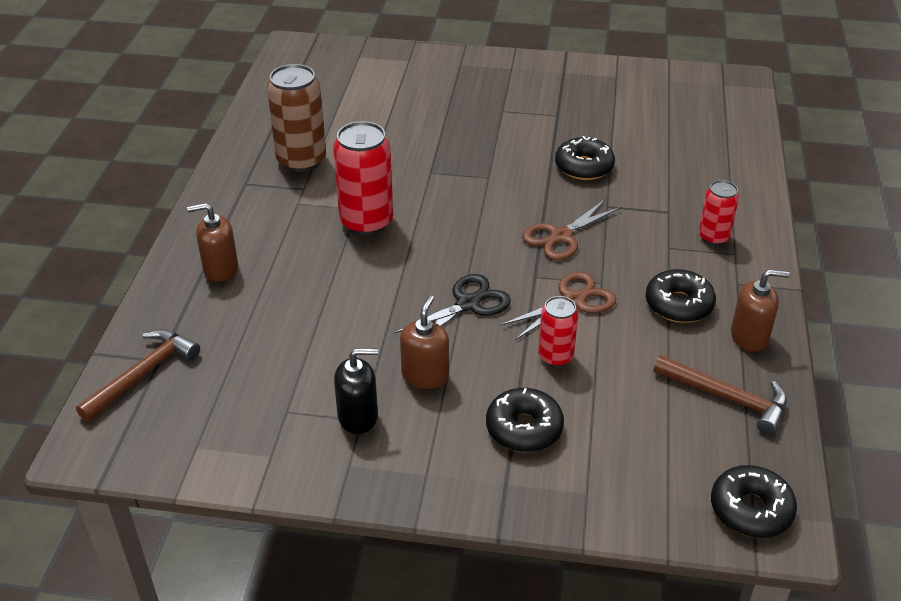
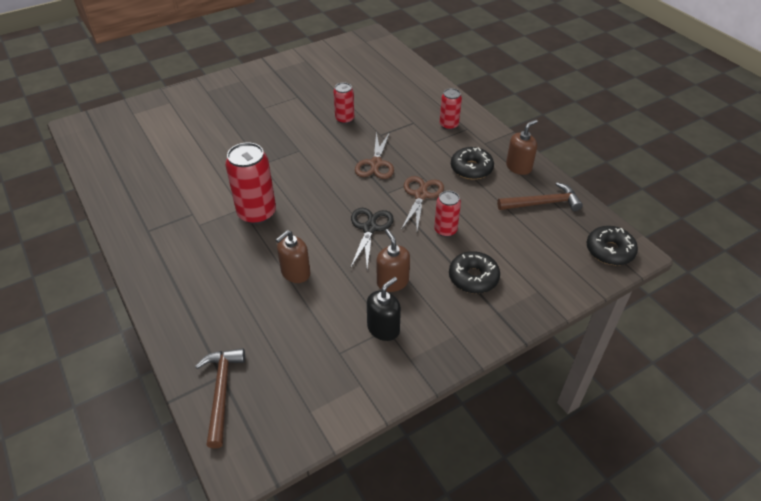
camera: 40 degrees left, 5 degrees up
brown soap dispenser [187,203,238,282] -> brown soap dispenser moved to [276,230,310,283]
brown can [267,64,326,172] -> none
black donut [555,136,615,180] -> red can [334,82,354,124]

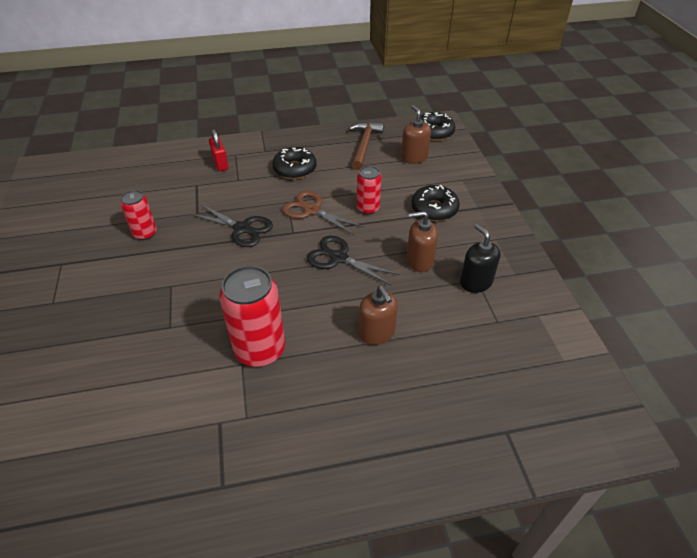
camera: 70 degrees left, 0 degrees up
brown hammer [195,348,245,448] -> none
brown scissors [355,132,394,179] -> black scissors [190,204,273,247]
red can [440,88,462,130] -> red padlock [209,129,228,171]
brown soap dispenser [506,120,538,175] -> brown soap dispenser moved to [401,105,431,164]

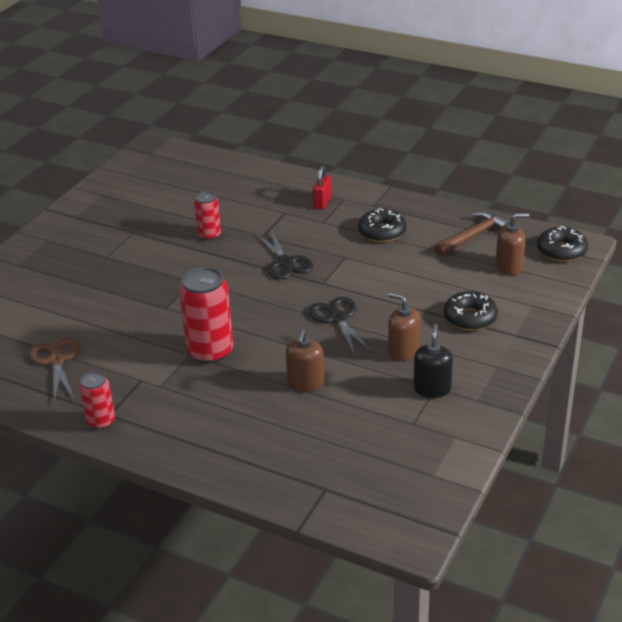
camera: 40 degrees right, 10 degrees down
brown scissors [282,191,364,236] -> brown scissors moved to [29,338,80,403]
red can [357,166,381,215] -> red can moved to [79,371,115,429]
brown soap dispenser [401,105,431,164] -> brown soap dispenser turned 60 degrees clockwise [495,213,529,275]

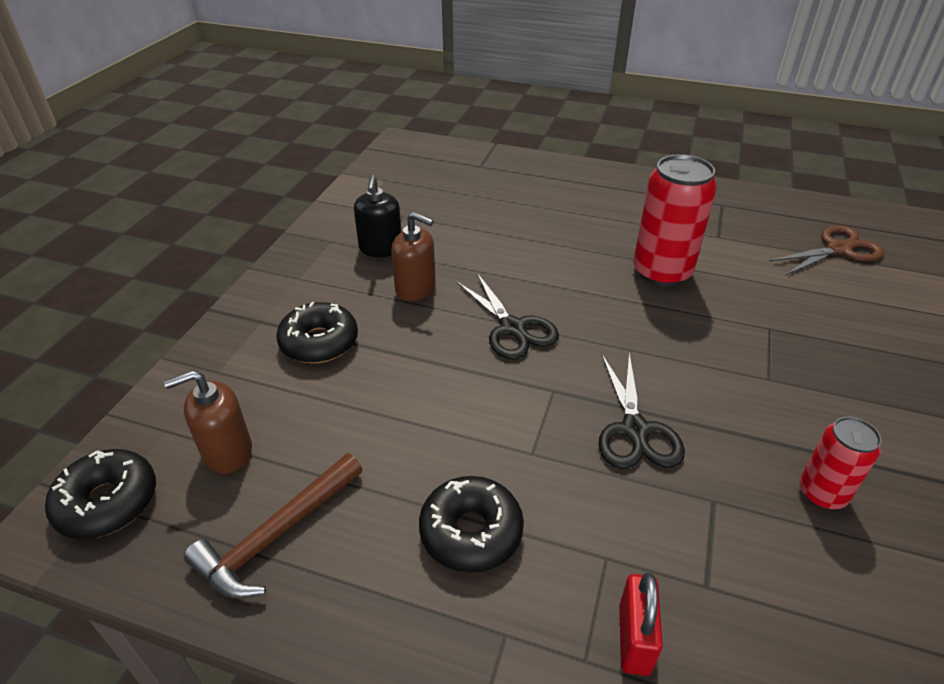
camera: 170 degrees right, 5 degrees up
brown scissors [29,338,80,403] -> brown scissors turned 90 degrees counterclockwise [769,225,884,275]
red can [79,371,115,429] -> none
black scissors [256,230,313,280] -> black scissors turned 150 degrees counterclockwise [599,353,685,469]
brown soap dispenser [286,329,324,392] -> none

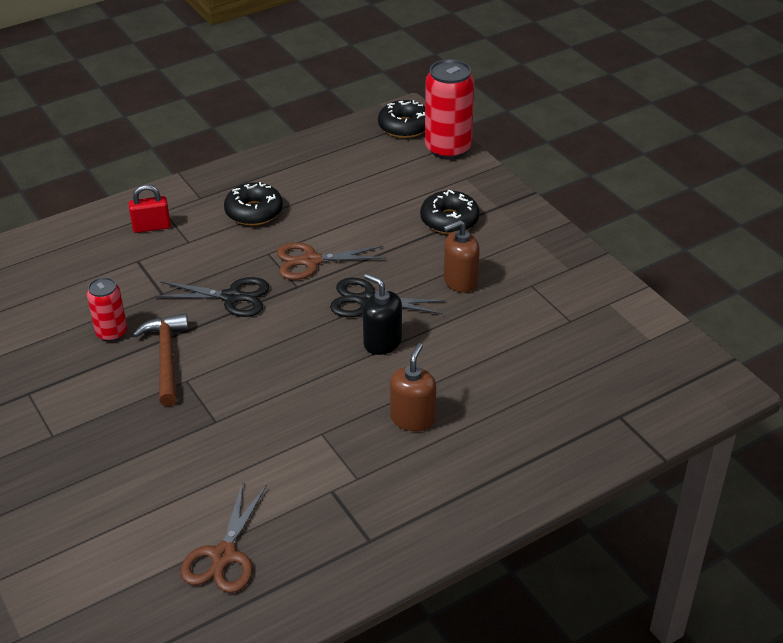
camera: 130 degrees right, 0 degrees up
brown soap dispenser [164,370,252,474] -> brown soap dispenser moved to [390,343,436,431]
brown hammer [184,453,363,599] -> brown hammer moved to [133,313,189,406]
black soap dispenser [354,175,402,257] -> black soap dispenser moved to [363,273,402,355]
black scissors [599,353,685,469] -> black scissors turned 150 degrees clockwise [155,277,269,317]
red padlock [619,573,663,676] -> red padlock turned 60 degrees counterclockwise [129,185,171,233]
red can [633,154,717,287] -> red can moved to [425,59,475,159]
none -> brown scissors [277,242,386,280]

